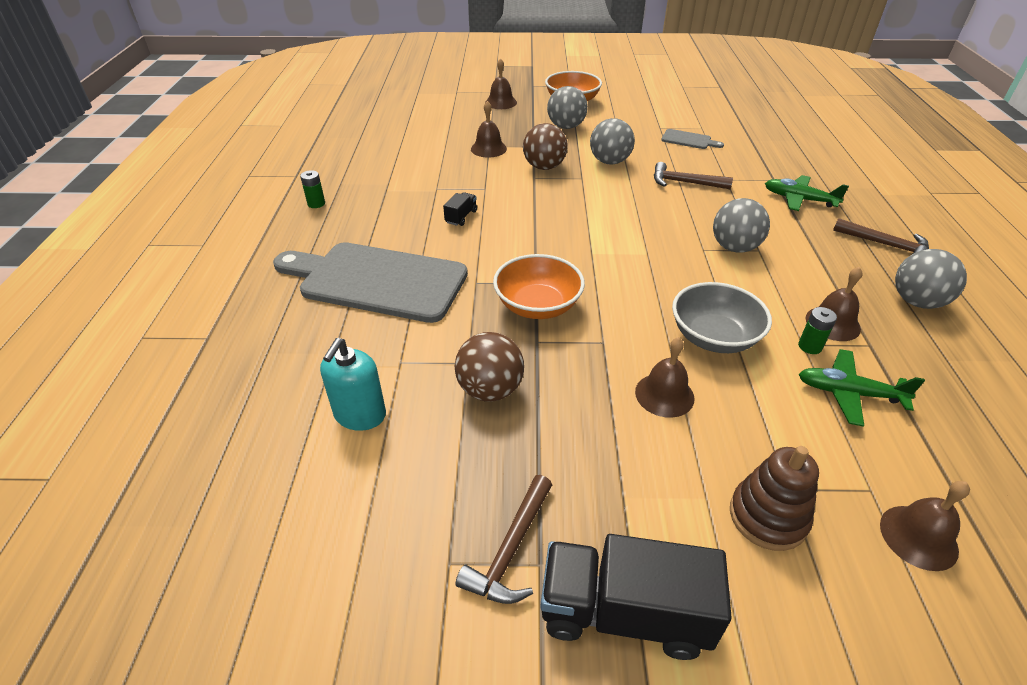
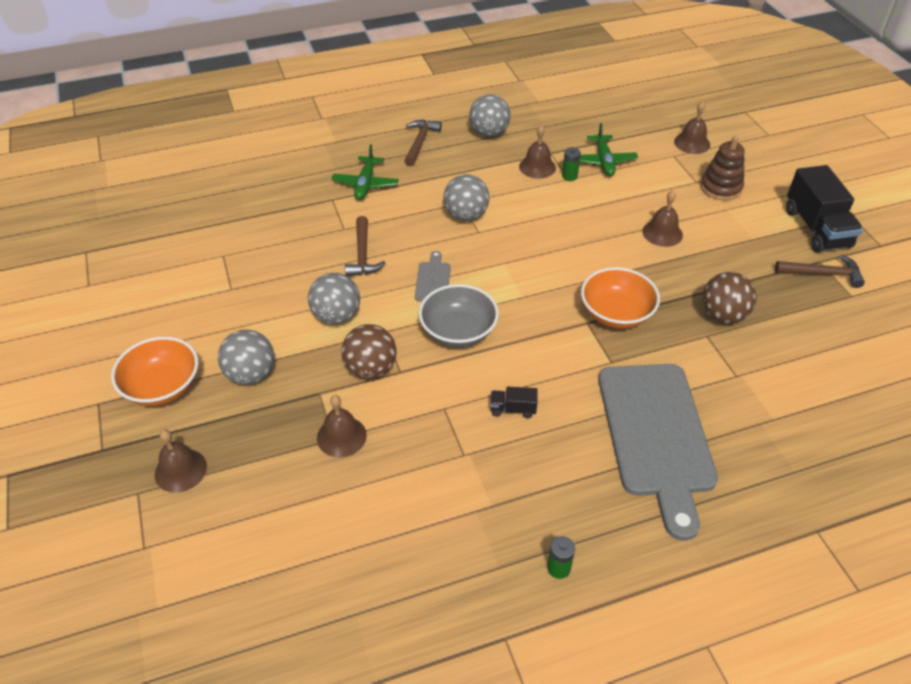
camera: 110 degrees left, 5 degrees up
turquoise soap dispenser [320,338,386,431] -> none
grey cutting board [661,129,724,149] -> grey cutting board moved to [415,251,451,302]
grey bowl [672,282,772,353] -> grey bowl moved to [419,284,499,347]

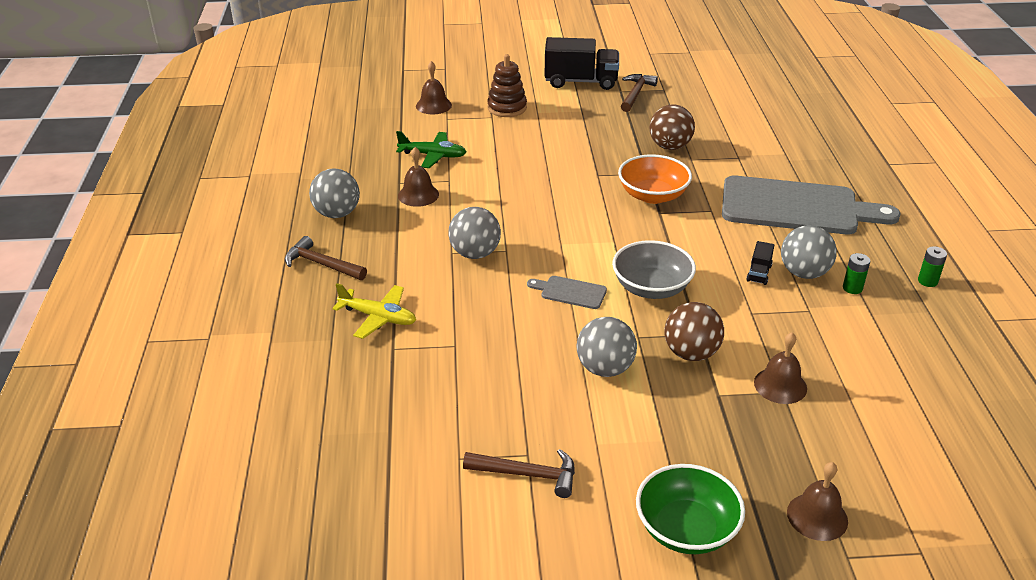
camera: 75 degrees left, 10 degrees down
orange bowl [111,337,198,406] -> green bowl [636,464,745,554]
grey ball [218,330,274,385] -> grey ball moved to [781,225,837,279]
green plane [331,144,399,200] -> yellow plane [332,283,416,339]
brown hammer [345,216,386,276] -> brown hammer moved to [463,449,575,498]
green battery [562,147,581,181] -> green battery moved to [843,253,870,294]
brown bell [642,190,683,247] -> none

